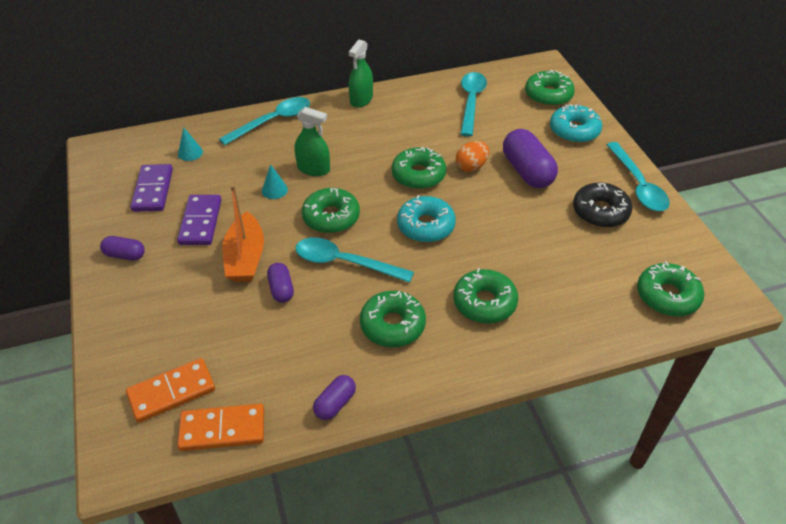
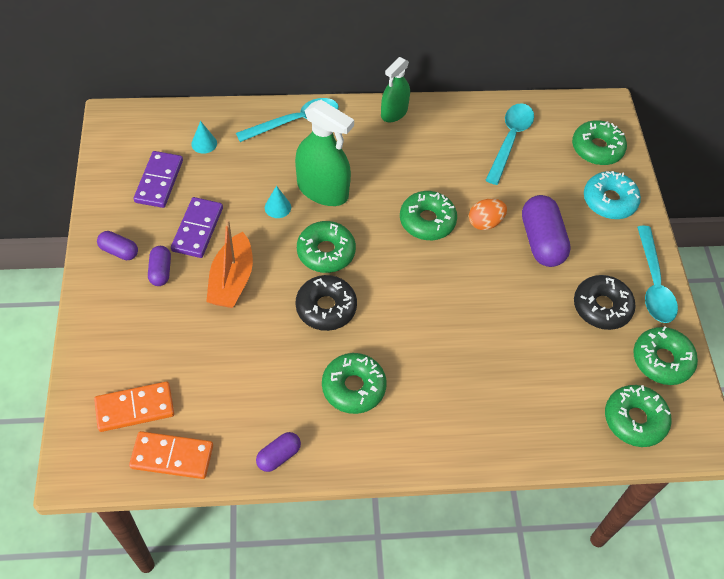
camera: 10 degrees right, 10 degrees up
purple capsule [267,263,294,303] -> purple capsule moved to [148,246,171,286]
green spray bottle [294,107,330,176] -> green spray bottle [295,100,354,206], size x1.59
turquoise spoon [295,237,414,283] -> black donut [295,275,357,331]
turquoise donut [397,195,456,242] -> none
green donut [453,268,518,324] -> green donut moved to [633,326,698,385]

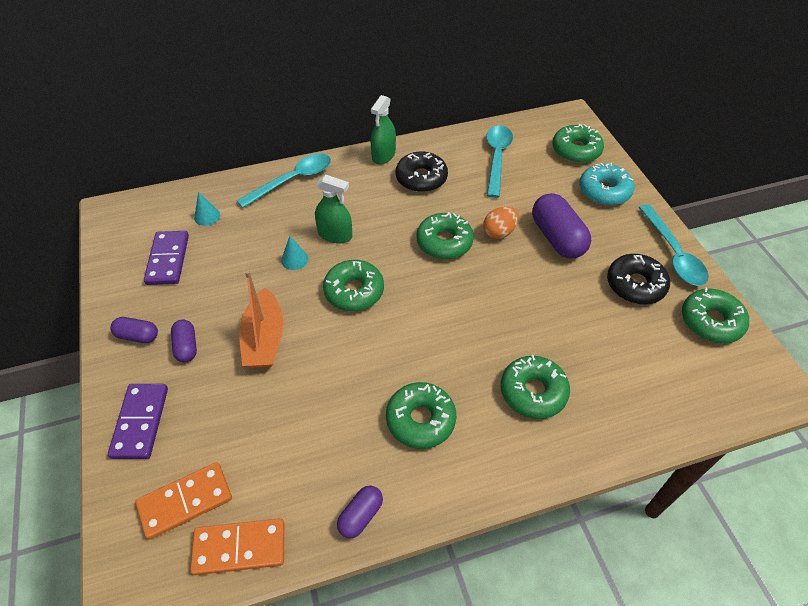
camera: 10 degrees left, 5 degrees down
purple domino [171,197,223,258] -> purple domino moved to [108,384,168,459]
green spray bottle [295,100,354,206] -> green spray bottle [315,175,352,243], size x0.63
black donut [295,275,357,331] -> black donut moved to [396,151,448,192]
green donut [605,385,672,447] -> green donut moved to [501,355,570,419]

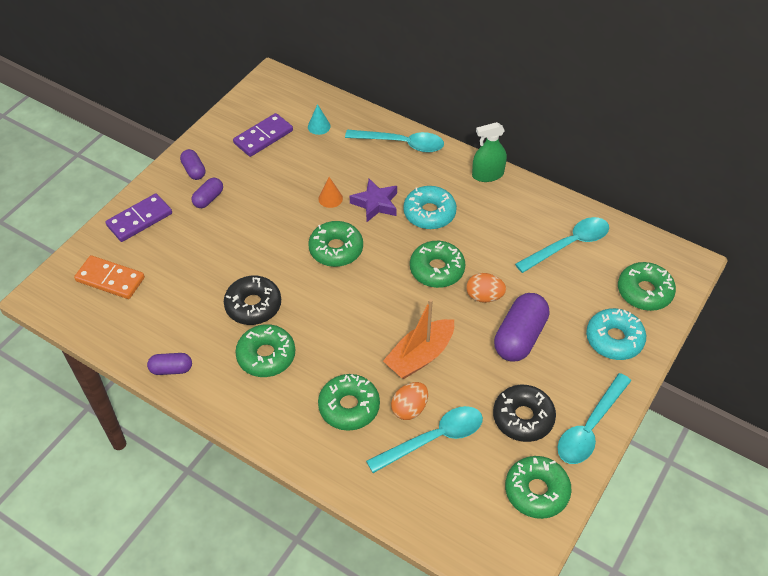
camera: 50 degrees right, 0 degrees up
orange domino [190,518,284,575] -> none
orange boat [239,270,283,368] -> orange boat moved to [383,299,454,379]
turquoise cone [281,236,308,270] -> orange cone [318,177,343,208]
green spray bottle [315,175,352,243] -> purple star [350,179,397,222]
black donut [396,151,448,192] -> black donut moved to [224,276,281,325]
none -> turquoise spoon [366,406,483,473]
none -> orange egg [391,382,428,420]
none -> turquoise donut [403,186,457,229]

